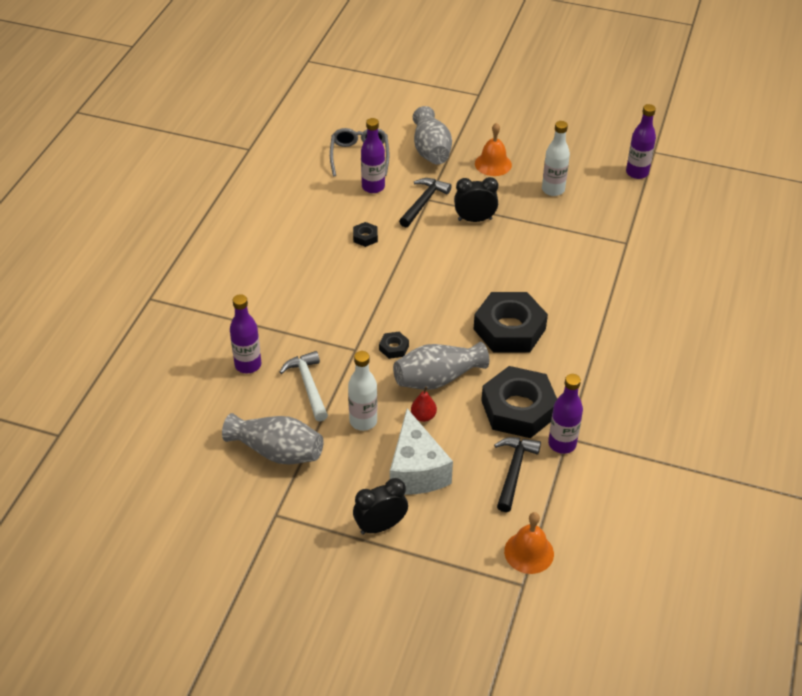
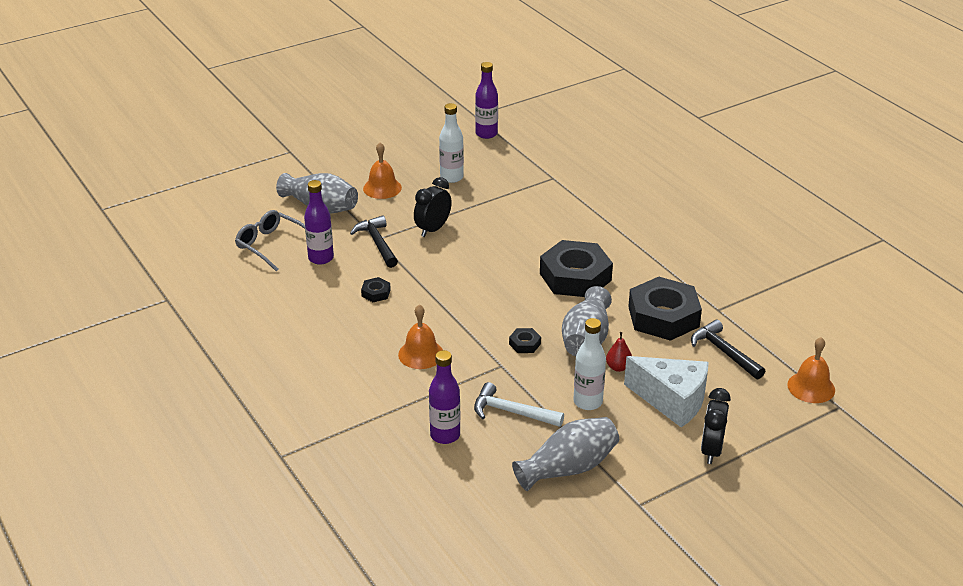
camera: 50 degrees left, 10 degrees down
purple bottle [548,374,583,454] -> none
none -> orange bell [398,304,443,369]

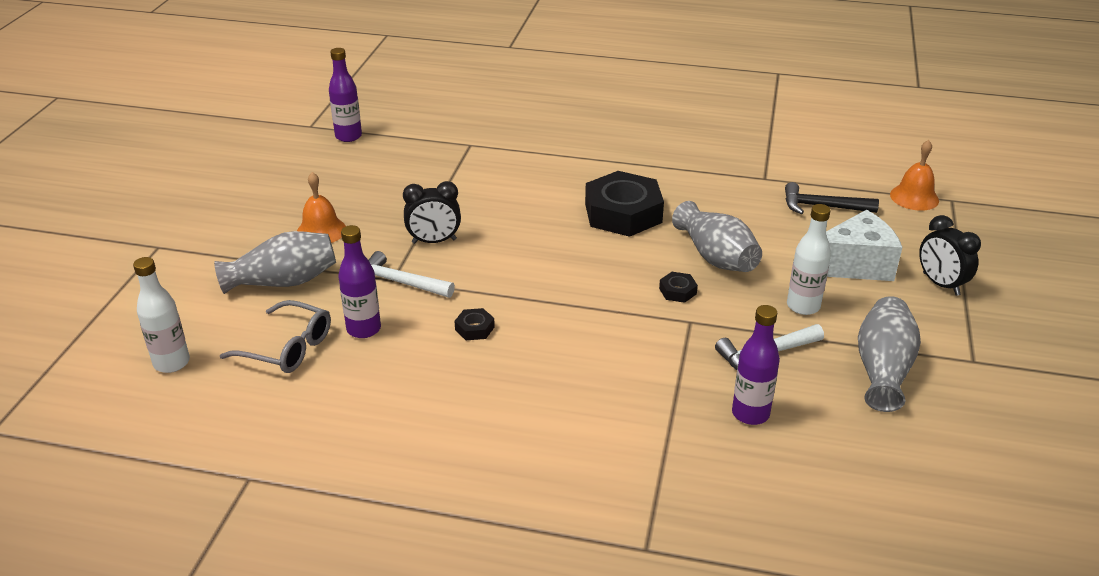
camera: 45 degrees left, 0 degrees up
grey glasses [235,210,305,272] -> grey glasses turned 150 degrees counterclockwise [220,300,331,373]
black hammer [350,216,398,268] -> white hammer [369,251,455,298]
orange bell [398,304,443,369] -> none
black clock [414,177,452,237] -> black clock turned 90 degrees counterclockwise [403,181,461,244]
white bottle [439,103,464,183] -> white bottle moved to [133,257,190,373]
red pear [606,332,632,372] -> none
black nut [628,277,702,341] -> none

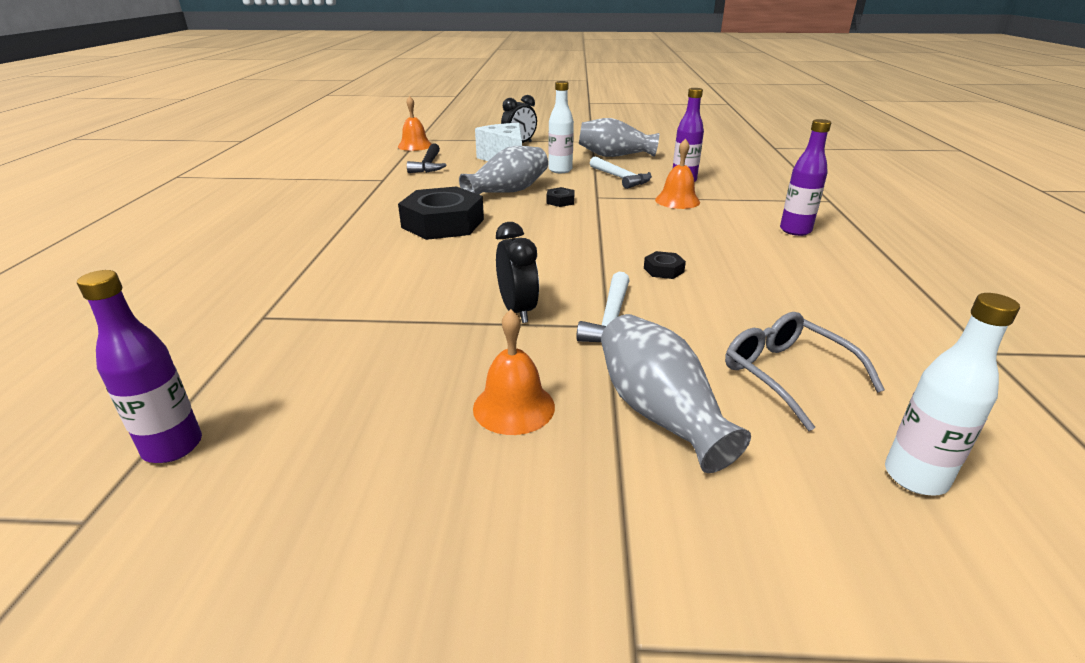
camera: 100 degrees left, 5 degrees down
grey glasses [220,300,331,373] -> grey glasses turned 45 degrees counterclockwise [725,312,885,431]
purple bottle [338,225,381,338] -> purple bottle moved to [780,119,831,236]
none -> orange bell [655,138,700,209]

